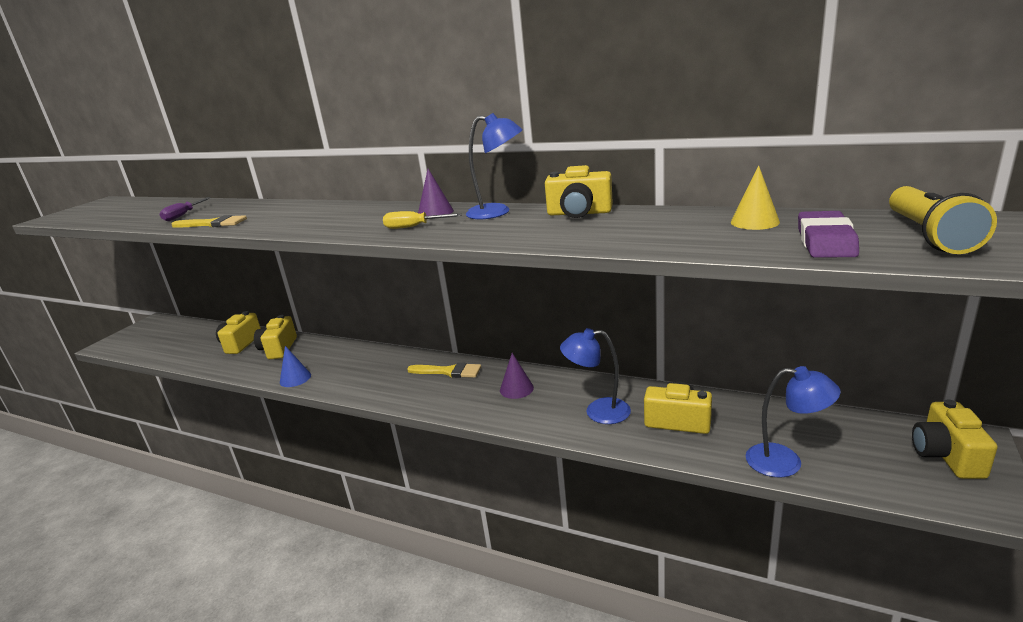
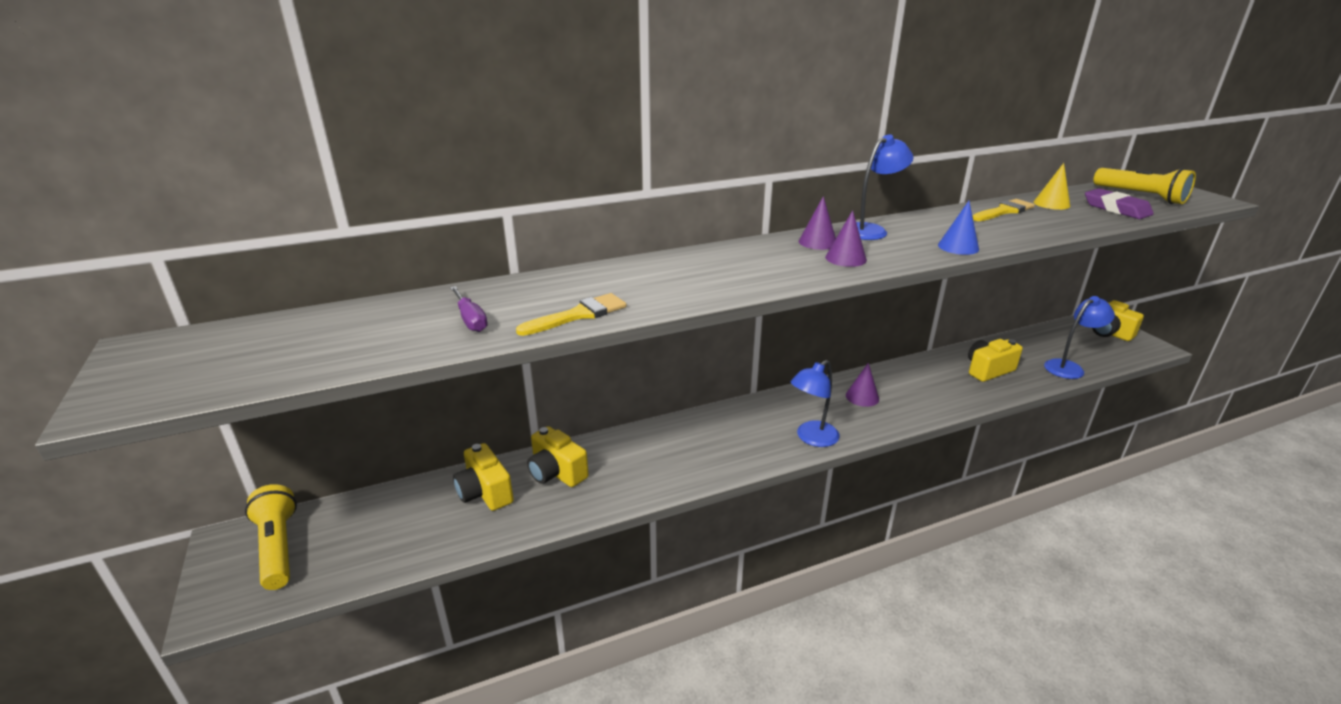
camera: 50 degrees left, 5 degrees up
blue cone [280,346,311,387] -> blue cone moved to [938,201,979,255]
yellow screwdriver [383,211,462,229] -> purple cone [825,210,867,267]
yellow brush [407,362,481,378] -> yellow brush moved to [972,199,1035,221]
yellow camera [545,165,613,218] -> none
blue lamp [560,328,631,424] -> blue lamp moved to [790,360,840,447]
none -> yellow flashlight [245,484,297,590]

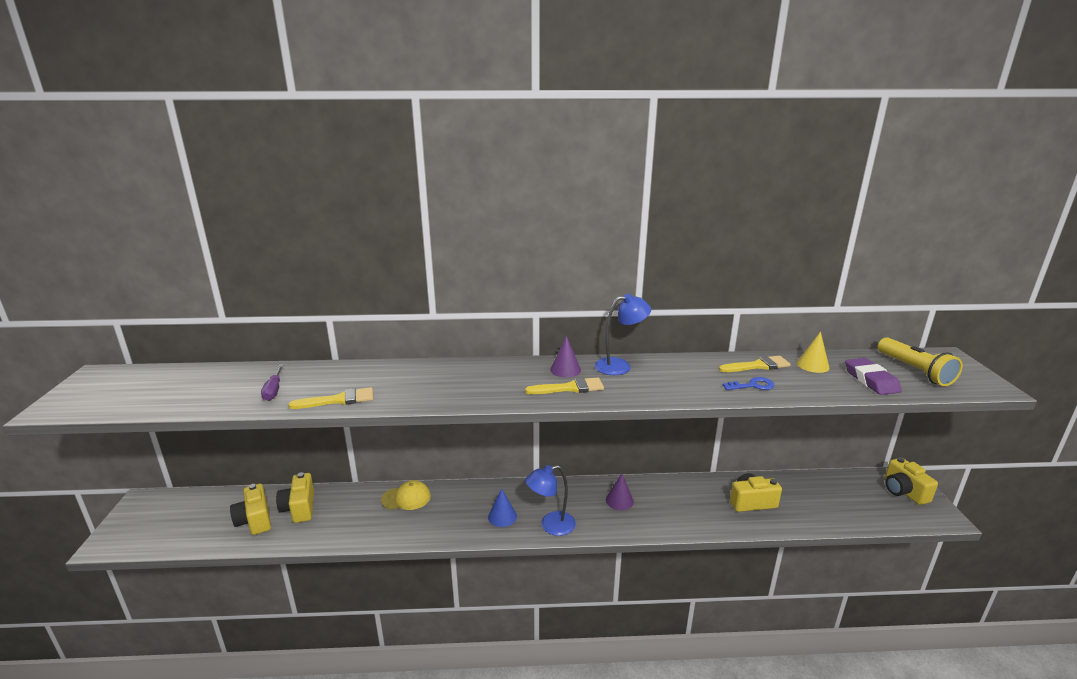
camera: 20 degrees right, 5 degrees down
yellow flashlight [245,484,297,590] -> none
yellow camera [527,426,589,487] -> yellow camera moved to [230,484,271,535]
purple cone [825,210,867,267] -> yellow brush [525,378,604,394]
blue cone [938,201,979,255] -> blue cone moved to [488,488,517,527]
blue lamp [1044,296,1115,379] -> none
none -> yellow cap [381,480,431,510]
none -> blue key [723,377,775,390]

